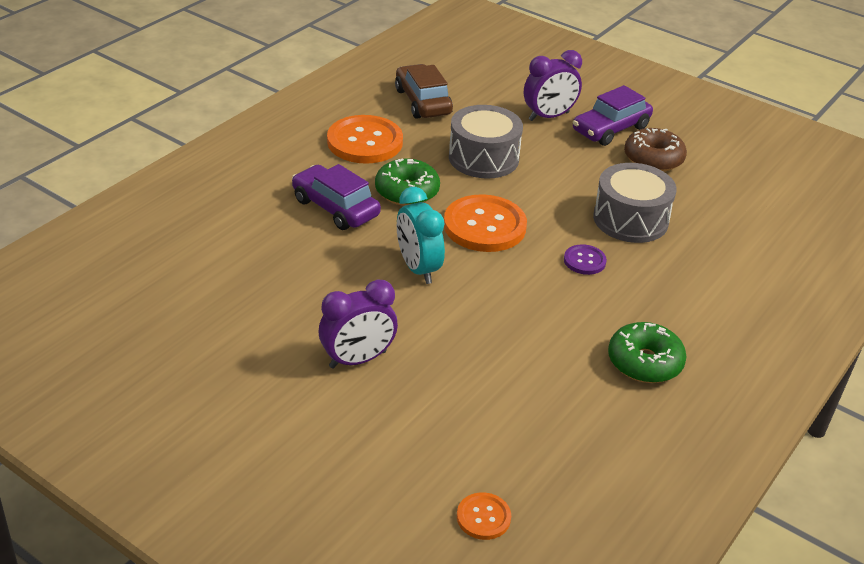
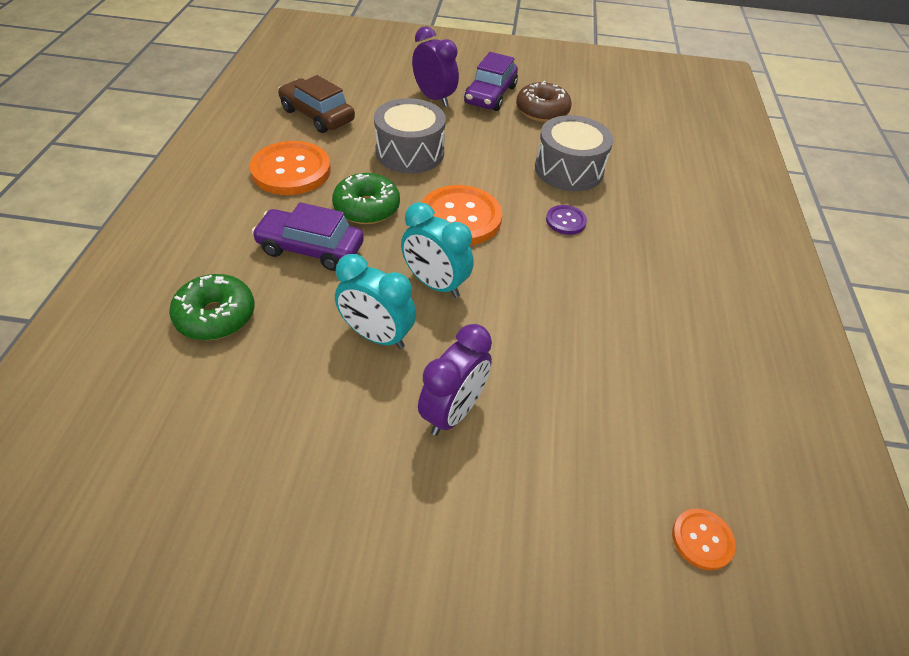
camera: 30 degrees left, 10 degrees up
purple clock [524,50,582,121] -> purple clock turned 75 degrees counterclockwise [412,26,459,107]
green donut [608,322,686,383] -> green donut moved to [169,274,255,340]
none -> turquoise clock [335,254,416,349]

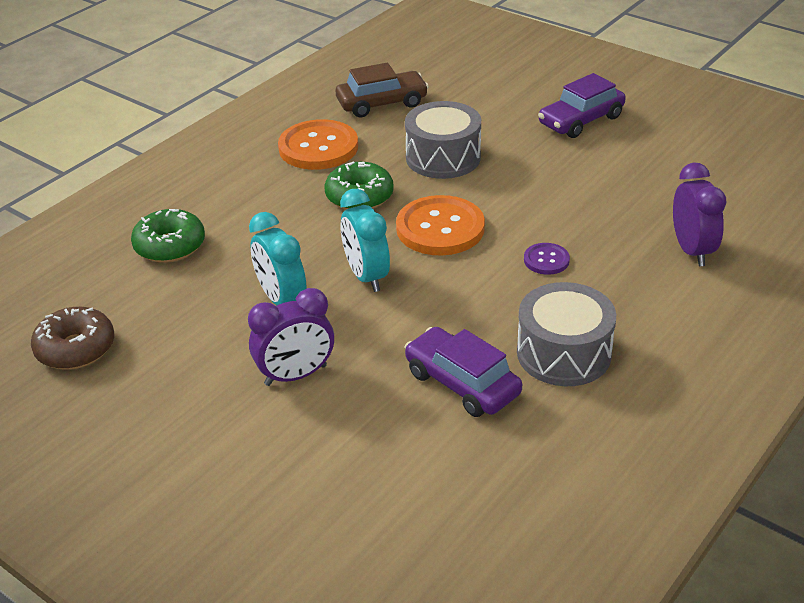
camera: 35 degrees right, 10 degrees down
purple car [251,202,364,271] -> purple car moved to [404,327,522,417]
brown car [278,75,355,133] -> brown car turned 90 degrees clockwise [336,63,429,117]
purple clock [412,26,459,107] -> purple clock moved to [673,162,726,266]
brown donut [516,81,572,122] -> brown donut moved to [31,307,114,370]
grey drum [535,115,613,191] -> grey drum moved to [517,282,616,386]
orange button [672,509,736,570] -> none

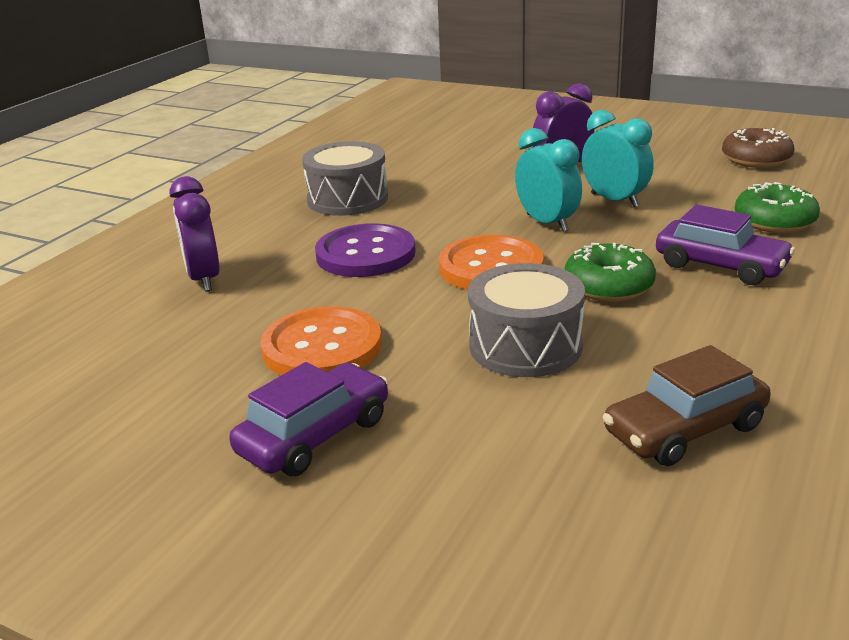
camera: 170 degrees right, 10 degrees down
orange button [278,119,358,170] -> orange button moved to [261,306,382,375]
purple car [404,327,522,417] -> purple car moved to [656,205,795,285]
purple button [524,243,570,275] -> purple button [315,223,416,277], size x2.02

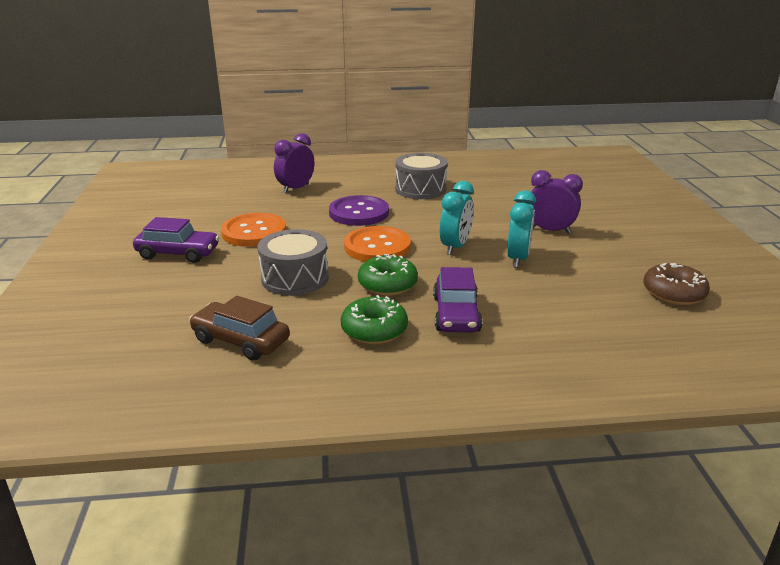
camera: 55 degrees right, 0 degrees up
green donut [735,182,820,233] -> green donut moved to [341,295,408,344]

